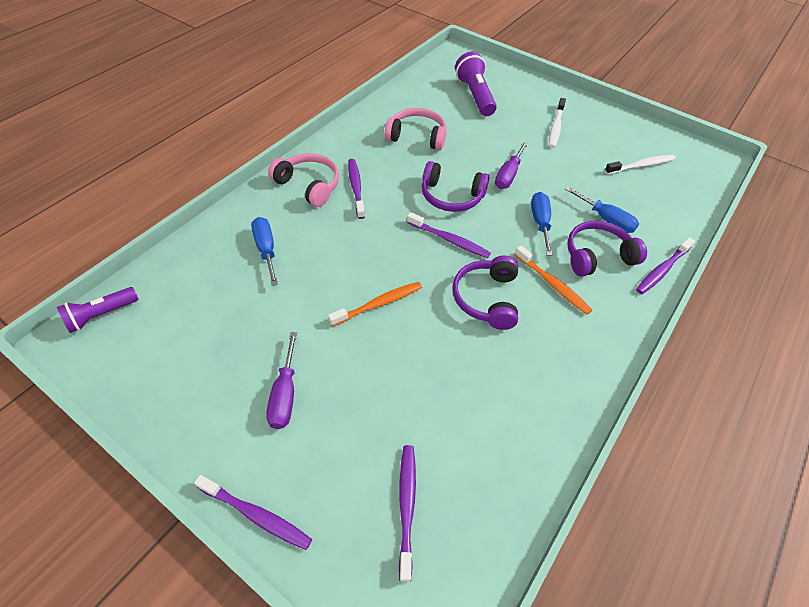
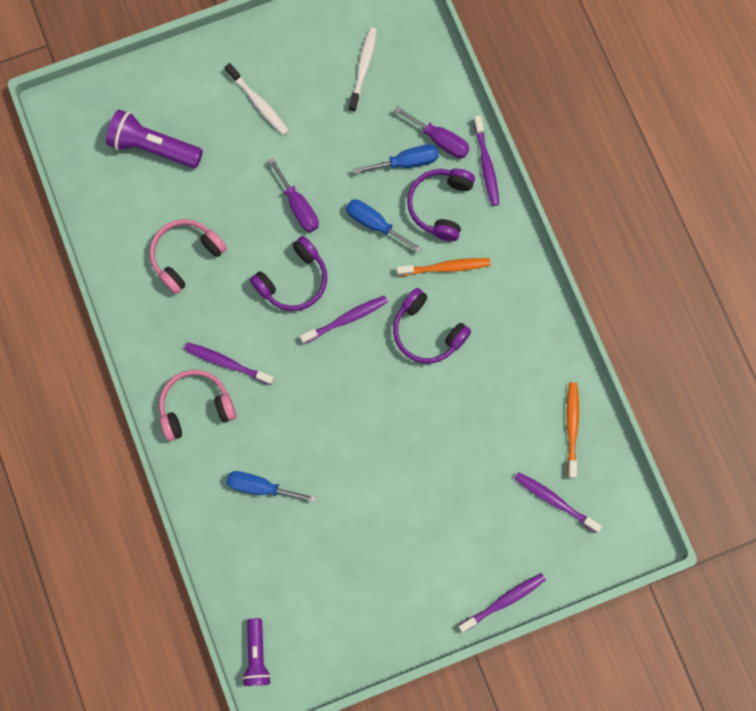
camera: 55 degrees left, 25 degrees up
purple screwdriver [266,332,297,429] -> purple screwdriver moved to [394,106,470,158]
orange toothbrush [328,282,422,327] -> orange toothbrush moved to [567,382,579,479]

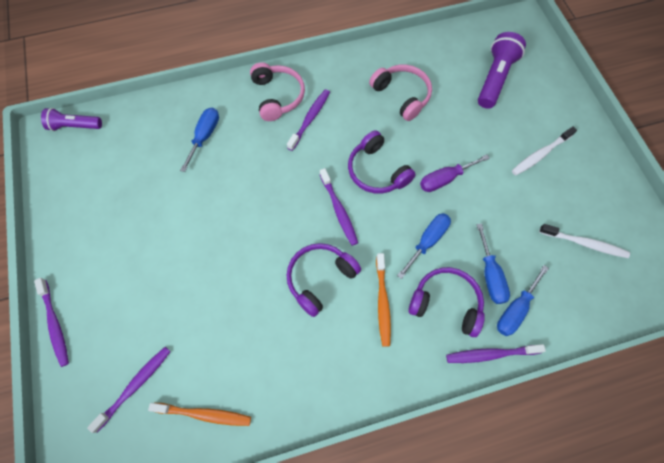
camera: 95 degrees right, 10 degrees down
purple screwdriver [394,106,470,158] -> blue screwdriver [497,265,549,336]

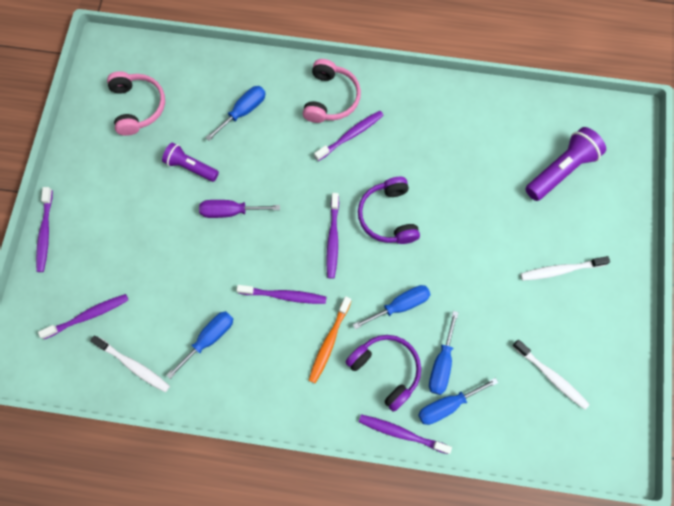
camera: 25 degrees right, 5 degrees up
purple flashlight [41,108,102,131] -> purple flashlight moved to [162,142,219,182]
orange toothbrush [148,403,251,426] -> white toothbrush [90,336,170,392]
purple headphones [287,243,361,317] -> purple toothbrush [237,285,326,304]
pink headphones [369,65,432,121] -> pink headphones moved to [107,71,165,136]
purple screwdriver [420,155,490,192] -> purple screwdriver moved to [199,200,280,218]
none -> blue screwdriver [167,311,233,379]

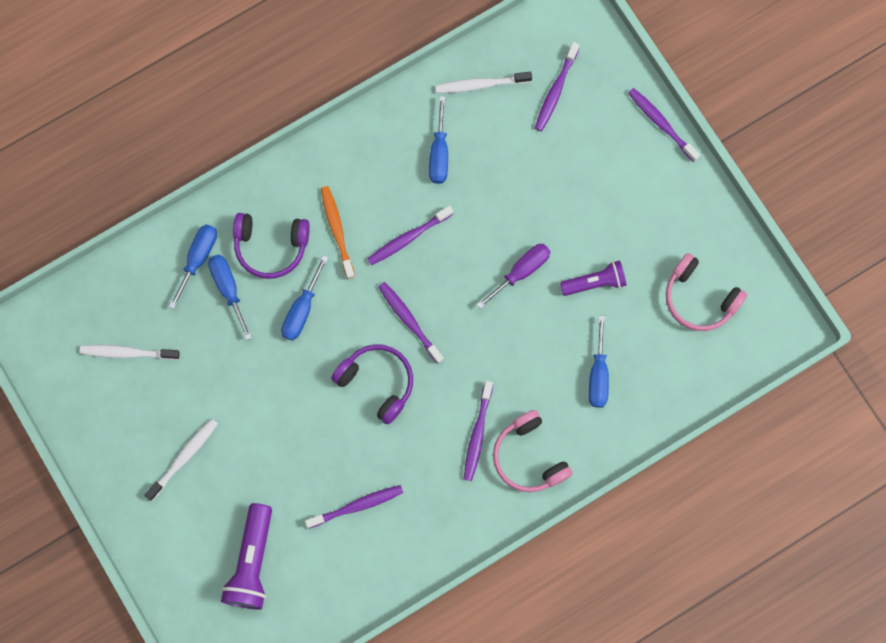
camera: 140 degrees right, 5 degrees up
purple toothbrush [359,414,452,454] -> purple toothbrush moved to [305,485,403,529]

